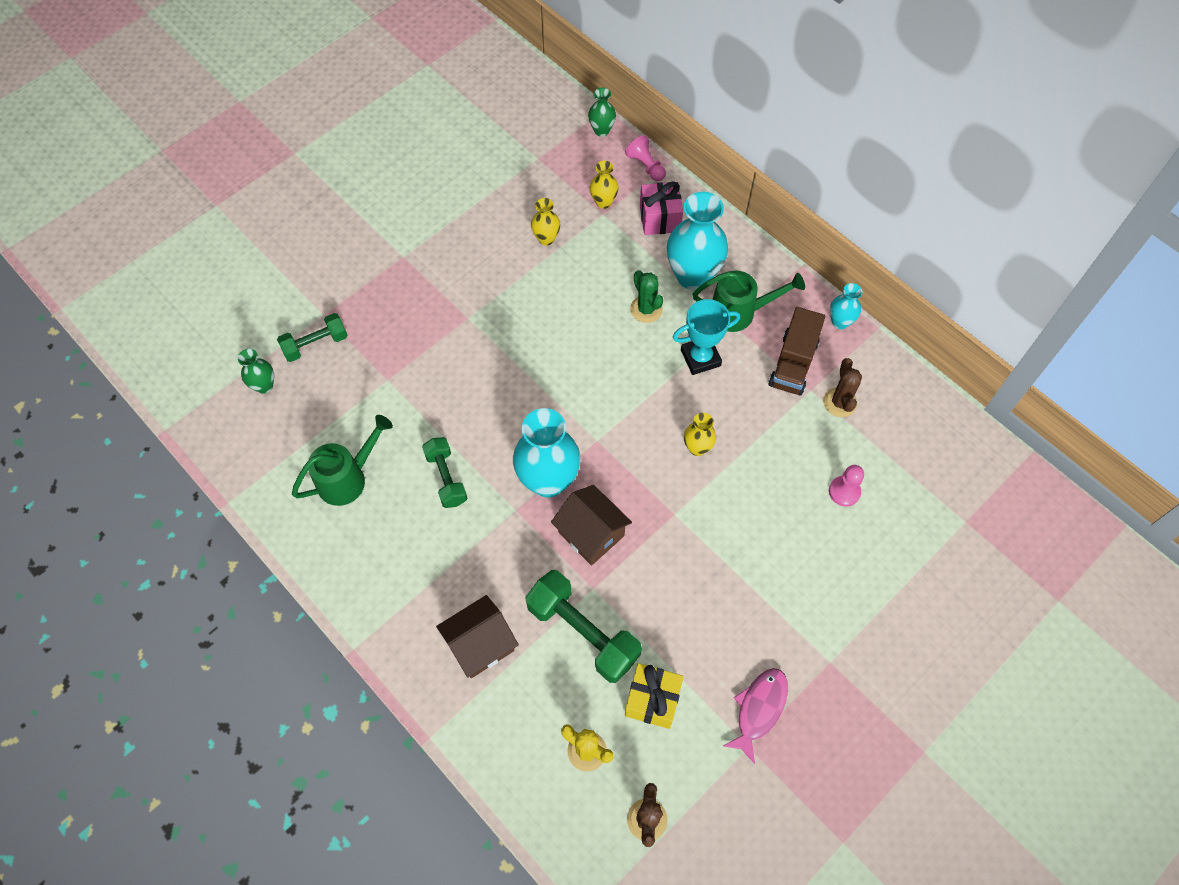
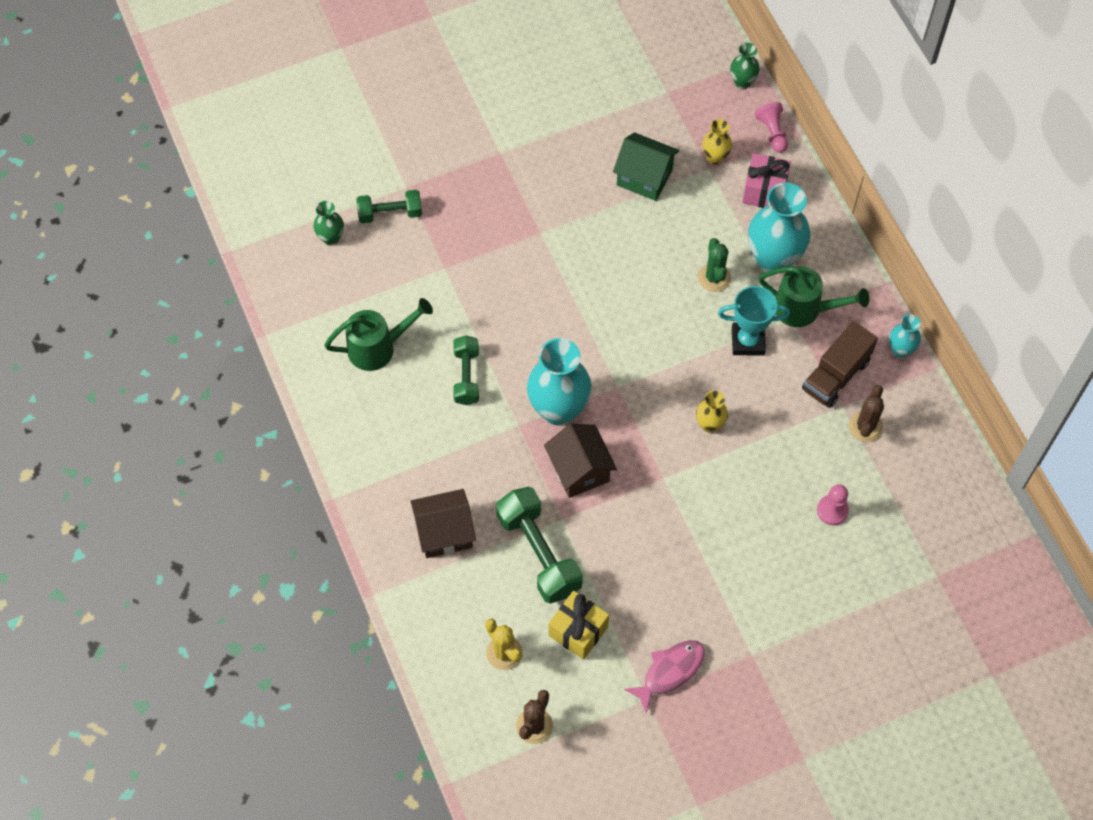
camera: 20 degrees right, 0 degrees up
yellow vase [531,198,560,246] -> green house [613,132,679,201]

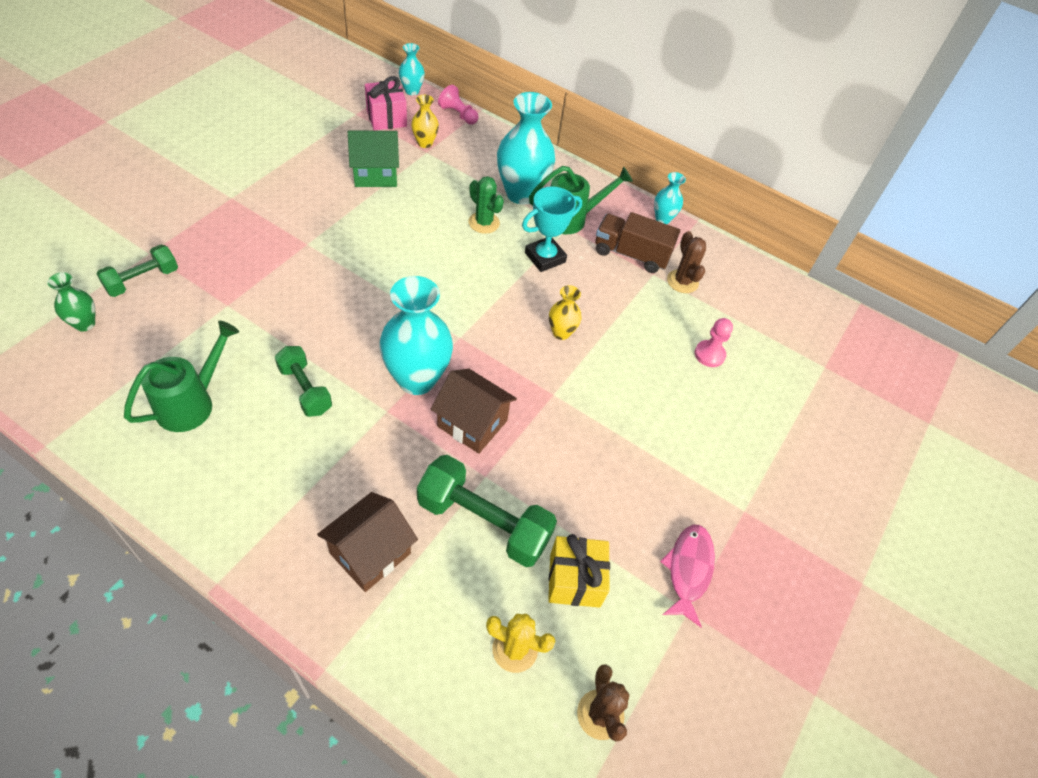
camera: 40 degrees left, 10 degrees down
green vase [730,43,760,89] -> turquoise vase [399,43,425,95]
pink gift [742,153,791,208] -> pink gift moved to [365,76,407,131]
brown truck [802,321,878,408] -> brown truck turned 105 degrees clockwise [595,212,680,273]

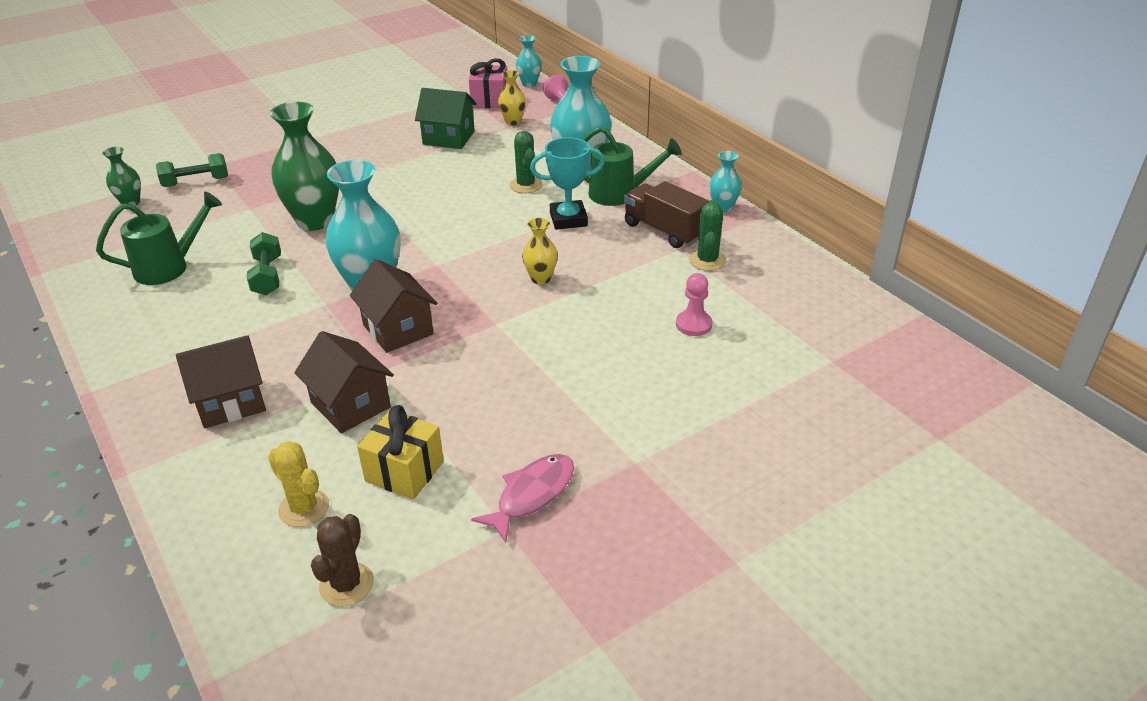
camera: 30 degrees right, 15 degrees down
green dumbbell [417,455,557,567] -> brown house [294,331,394,433]
brown cactus [667,231,706,293] -> green cactus [689,200,726,271]
none -> green vase [270,102,339,231]

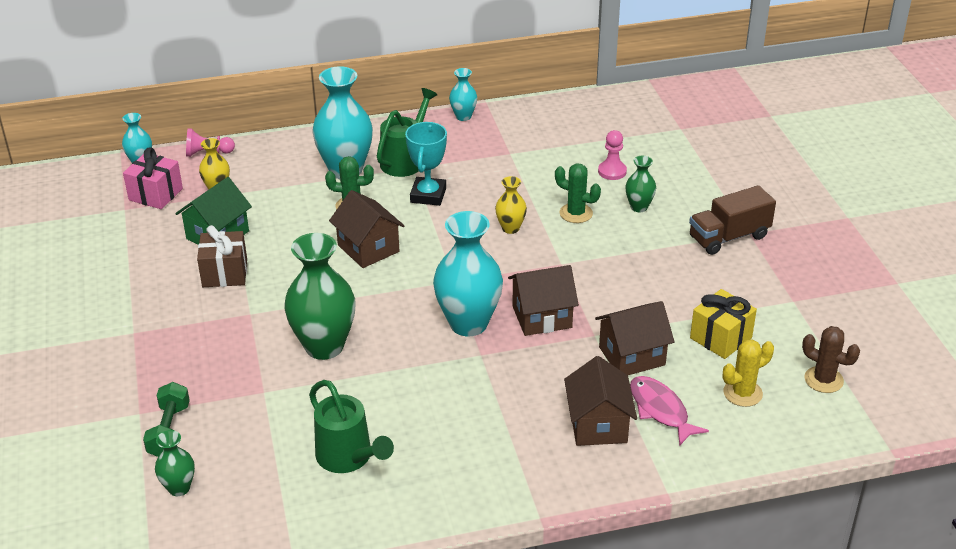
camera: 70 degrees left, 0 degrees up
green watering can [96,192,222,285] -> green watering can turned 150 degrees clockwise [309,380,394,473]
green dumbbell [247,232,281,296] -> none
pink fish [471,454,574,543] -> pink fish moved to [630,376,709,446]
brown truck [624,181,709,248] -> brown truck moved to [689,185,776,255]
green cactus [689,200,726,271] -> green cactus moved to [555,164,601,223]
none -> brown gift [197,225,247,287]
none -> brown house [329,190,404,268]
none -> green vase [625,156,656,212]

